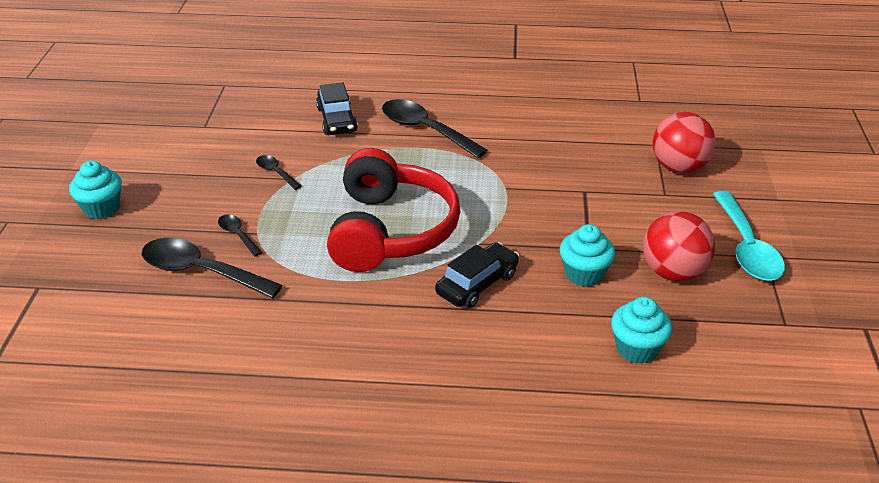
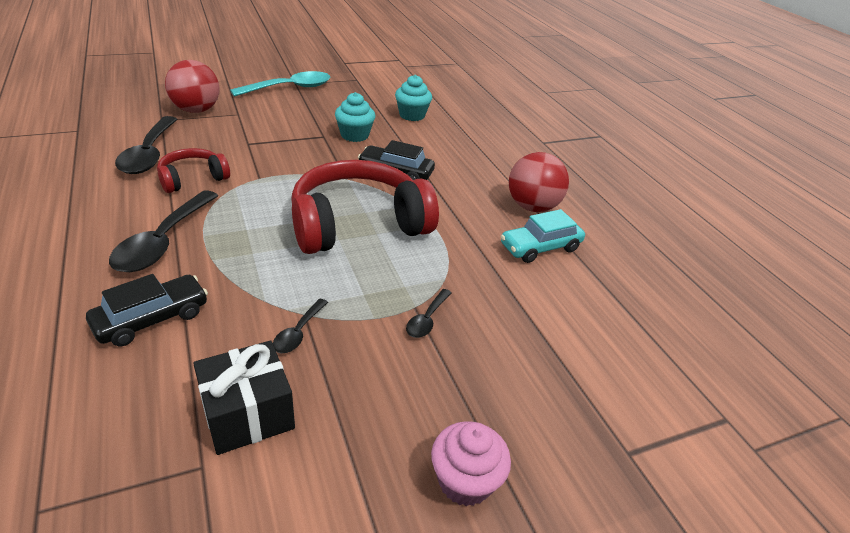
camera: 120 degrees left, 0 degrees up
turquoise cupcake [69,161,122,219] -> pink cupcake [431,421,511,506]
black spoon [142,238,283,298] -> black spoon moved to [115,116,177,174]
red ball [643,211,715,281] -> red ball moved to [509,152,569,212]
none -> red headphones [157,148,230,193]
none -> black gift [193,341,295,455]
none -> turquoise car [501,209,585,263]

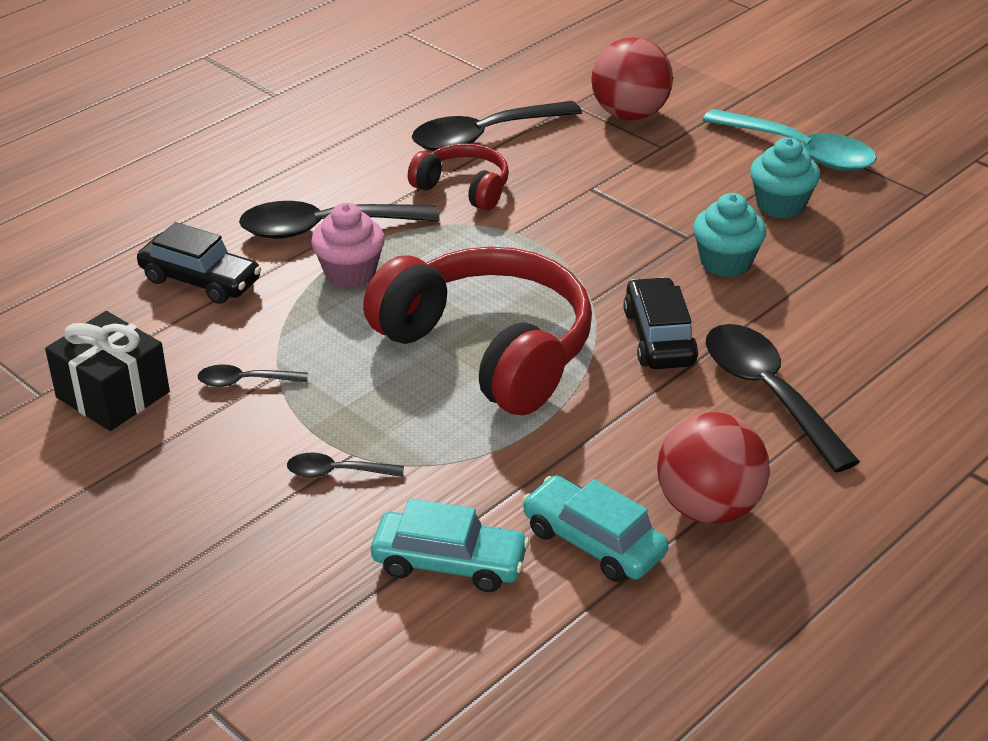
camera: 70 degrees right, 0 degrees up
turquoise cupcake [395,75,432,121] -> turquoise cupcake moved to [750,137,820,219]
pink cupcake [431,421,511,506] -> pink cupcake moved to [311,203,385,288]
none -> turquoise car [371,498,529,592]
none -> black spoon [706,324,860,473]

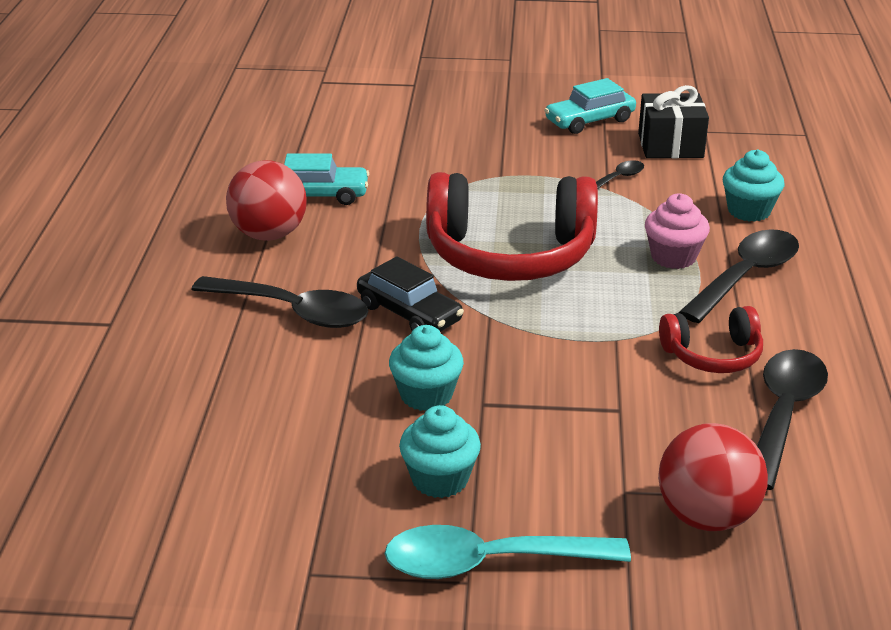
camera: 140 degrees right, 5 degrees down
black car [137,222,261,304] -> turquoise cupcake [723,149,784,222]
black spoon [287,453,404,478] -> none
turquoise car [371,498,529,592] -> turquoise car moved to [544,78,636,134]

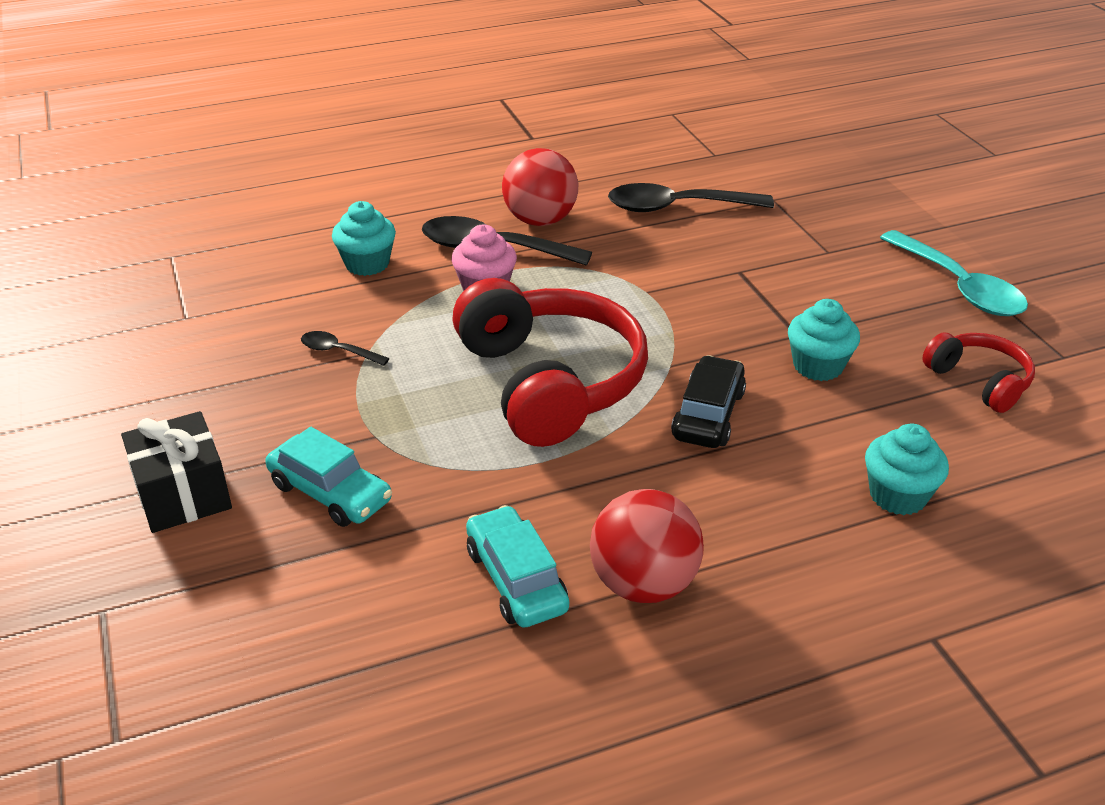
camera: 115 degrees left, 5 degrees up
black spoon [191,276,368,328] -> none
turquoise cupcake [399,405,481,498] -> turquoise cupcake moved to [865,423,949,515]
turquoise car [544,78,636,134] -> turquoise car moved to [265,427,392,527]
black gift [638,85,709,158] -> black gift moved to [121,411,232,533]
red ball [658,423,768,531] -> red ball moved to [502,148,578,226]
red headphones [659,306,763,373] -> red headphones moved to [922,333,1035,413]

